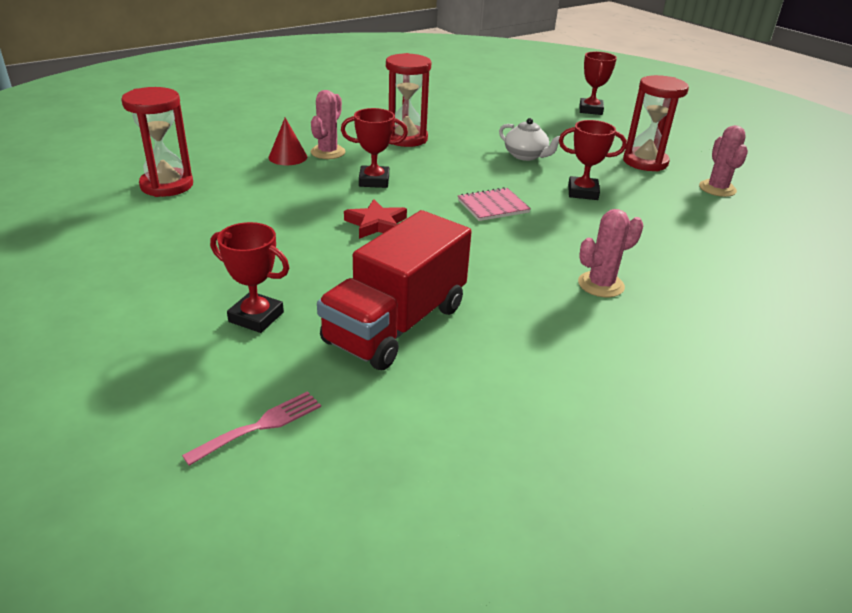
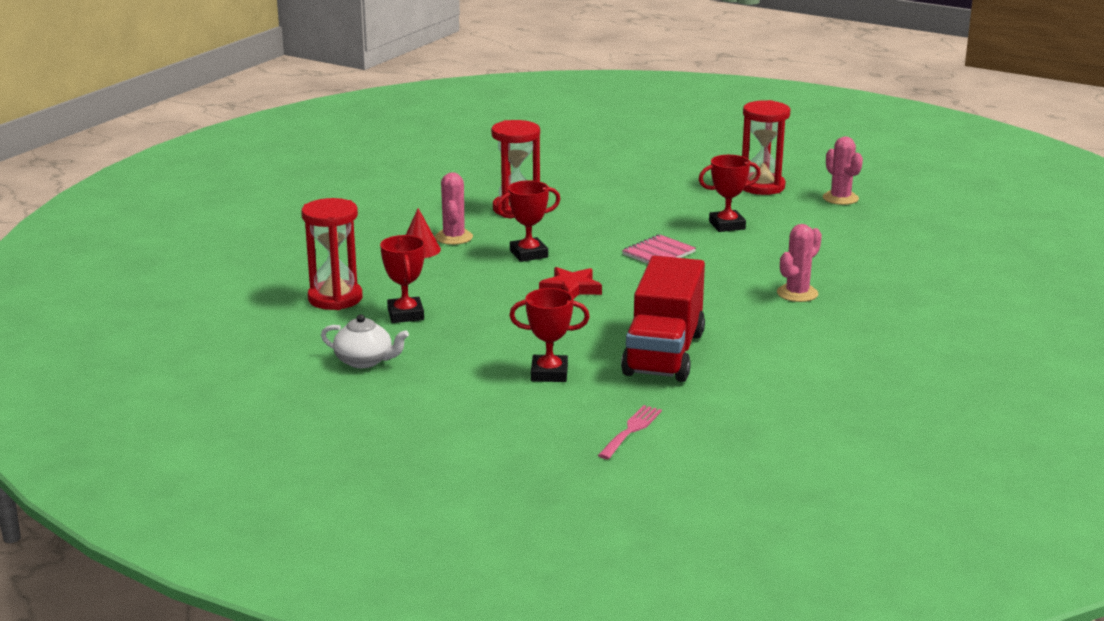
camera: 20 degrees left, 10 degrees down
white teapot [499,118,560,161] -> white teapot moved to [321,314,409,368]
red trophy [580,52,617,115] -> red trophy moved to [380,235,425,323]

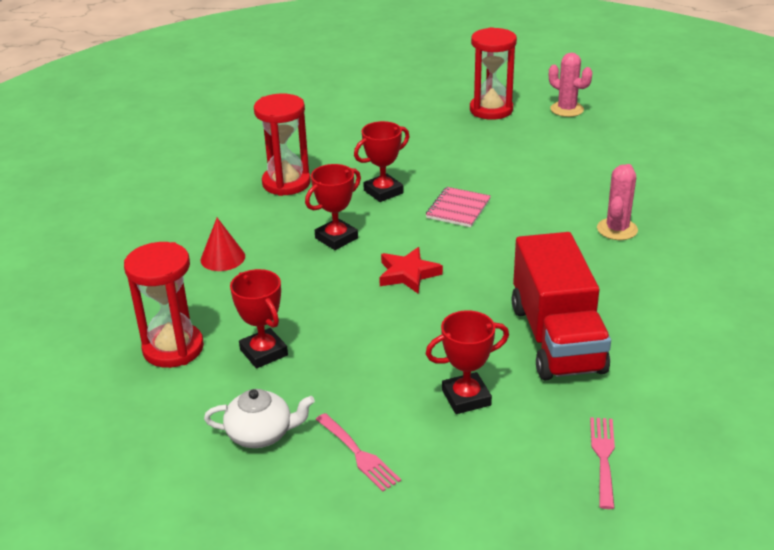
camera: 20 degrees left, 10 degrees up
pink cactus [435,172,473,245] -> none
red trophy [698,155,761,232] -> red trophy moved to [354,121,410,202]
none -> pink fork [316,413,401,492]

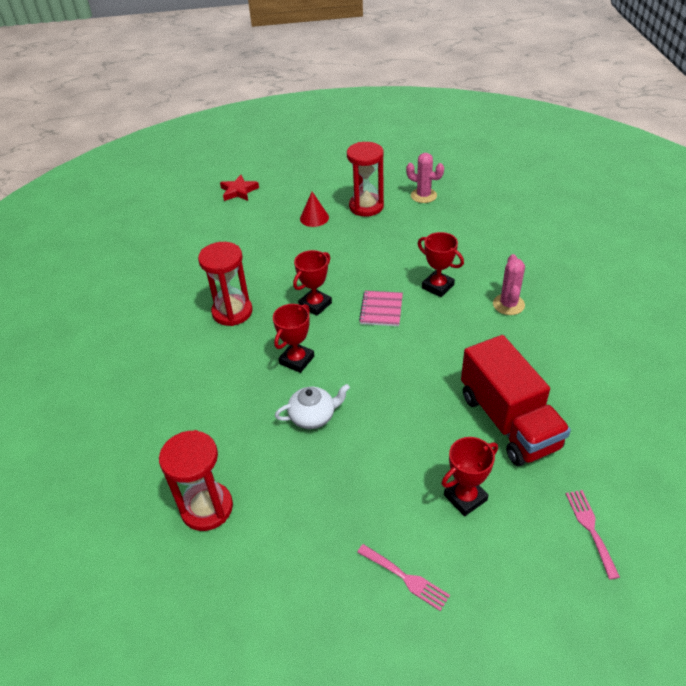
camera: 15 degrees left, 10 degrees up
red cone [201,218,245,271] -> red cone moved to [300,192,329,227]
white teapot [204,389,315,448] -> white teapot moved to [275,384,350,429]
red trophy [230,269,288,369] -> red trophy moved to [418,232,464,297]
red star [379,247,443,294] -> red star moved to [220,175,259,201]

